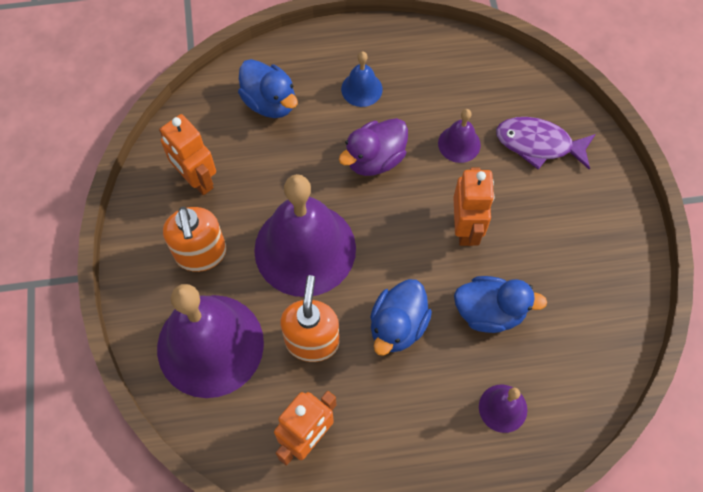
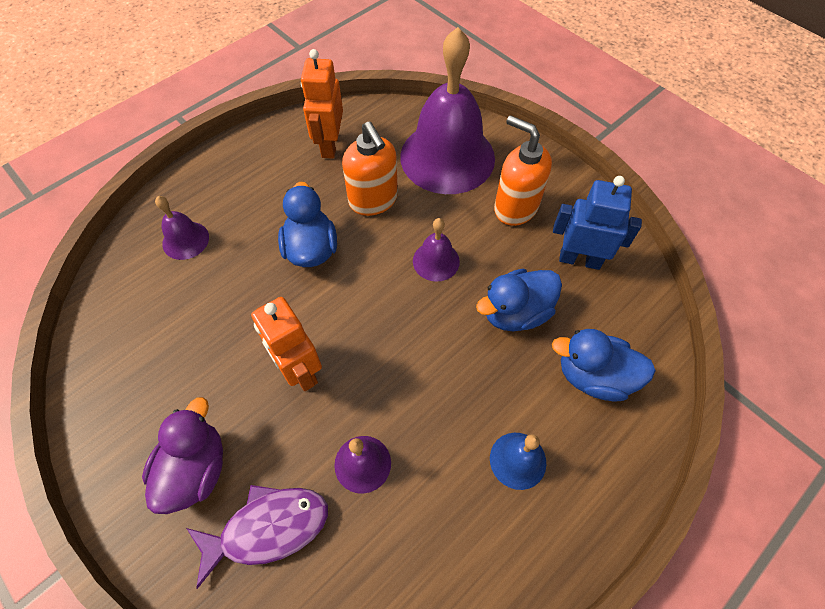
camera: 145 degrees right, 5 degrees down
orange robot [159,114,216,195] -> blue robot [553,176,642,270]
purple bell [254,174,356,297] -> purple bell [413,218,460,282], size x0.44
purple duck [339,118,408,176] -> purple duck moved to [142,397,223,514]
blue duck [454,276,547,333] -> blue duck moved to [476,269,562,331]

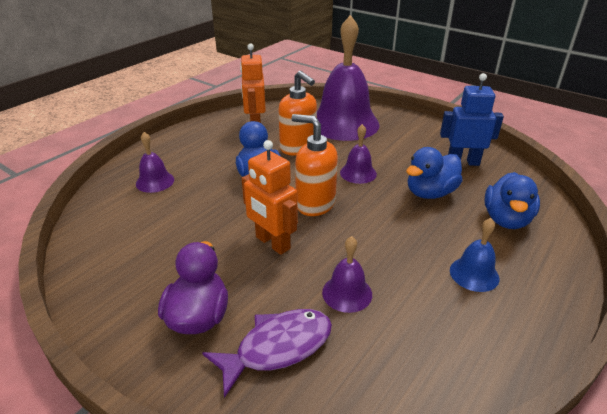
camera: 10 degrees left, 25 degrees down
orange soap dispenser [494,115,552,226] -> orange soap dispenser moved to [291,114,338,216]
blue duck [552,329,656,402] -> blue duck turned 75 degrees counterclockwise [484,172,540,229]

